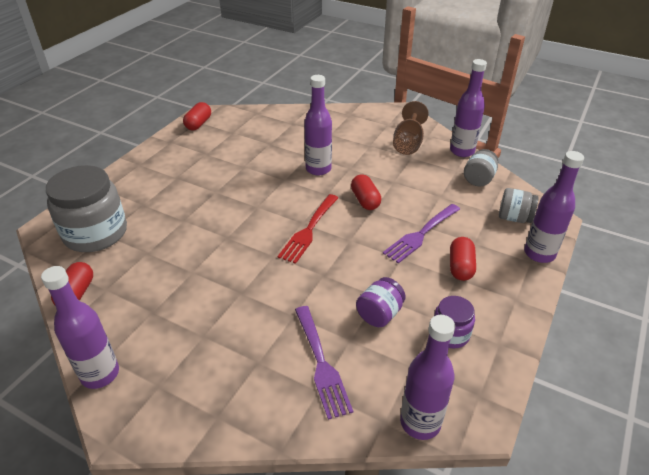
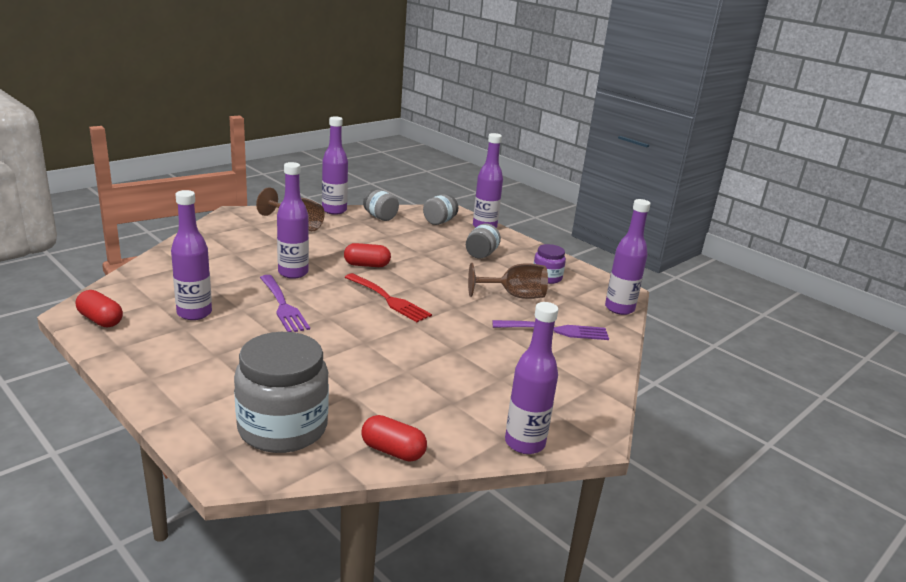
camera: 75 degrees left, 15 degrees down
purple jar [356,277,406,327] -> brown goblet [468,263,548,299]
purple fork [383,204,460,264] -> purple fork moved to [260,275,310,332]
red capsule [450,237,476,281] -> grey jar [466,224,501,259]
none -> purple bottle [171,190,212,320]

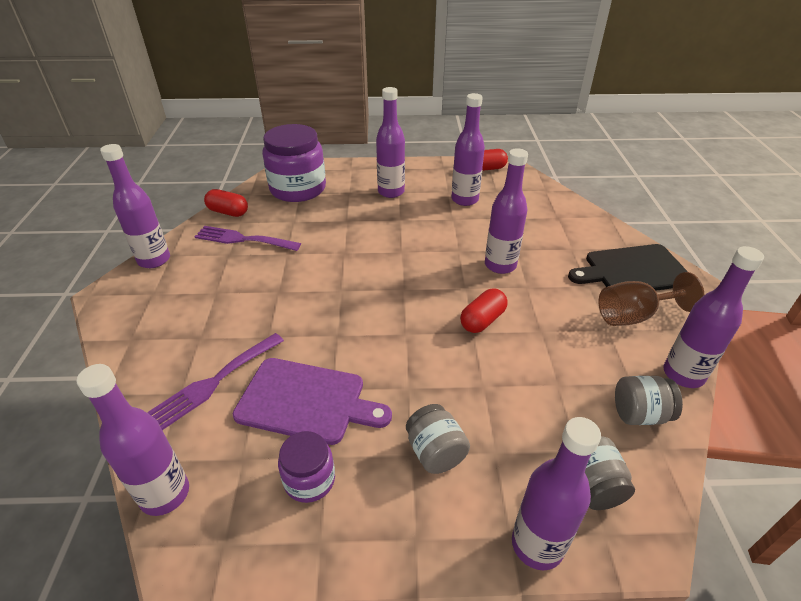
camera: 135 degrees right, 15 degrees up
grey jar [234,332,329,453] -> purple jar [262,124,326,202]
purple fork [260,275,310,332] -> purple fork moved to [194,226,301,251]
red fork [345,273,432,322] -> none
red capsule [361,415,427,462] -> red capsule turned 45 degrees clockwise [204,189,248,217]
brown goblet [468,263,548,299] -> purple cutting board [233,358,392,445]
none -> purple bottle [376,87,405,198]
none -> black cutting board [568,244,688,291]

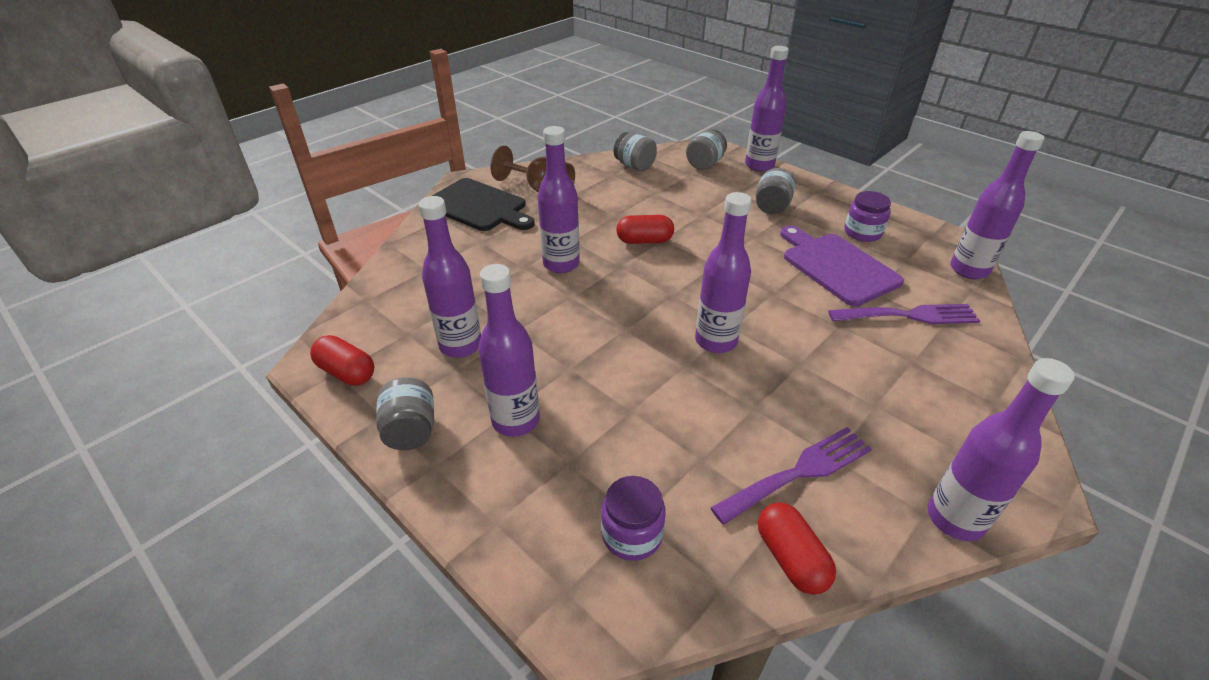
camera: 135 degrees left, 0 degrees up
purple fork [194,226,301,251] -> purple fork turned 90 degrees counterclockwise [710,427,872,524]
purple jar [262,124,326,202] -> purple jar [601,476,666,561], size x0.51
purple bottle [663,246,764,388] -> purple bottle moved to [695,192,752,353]
none -> grey jar [376,377,434,450]

